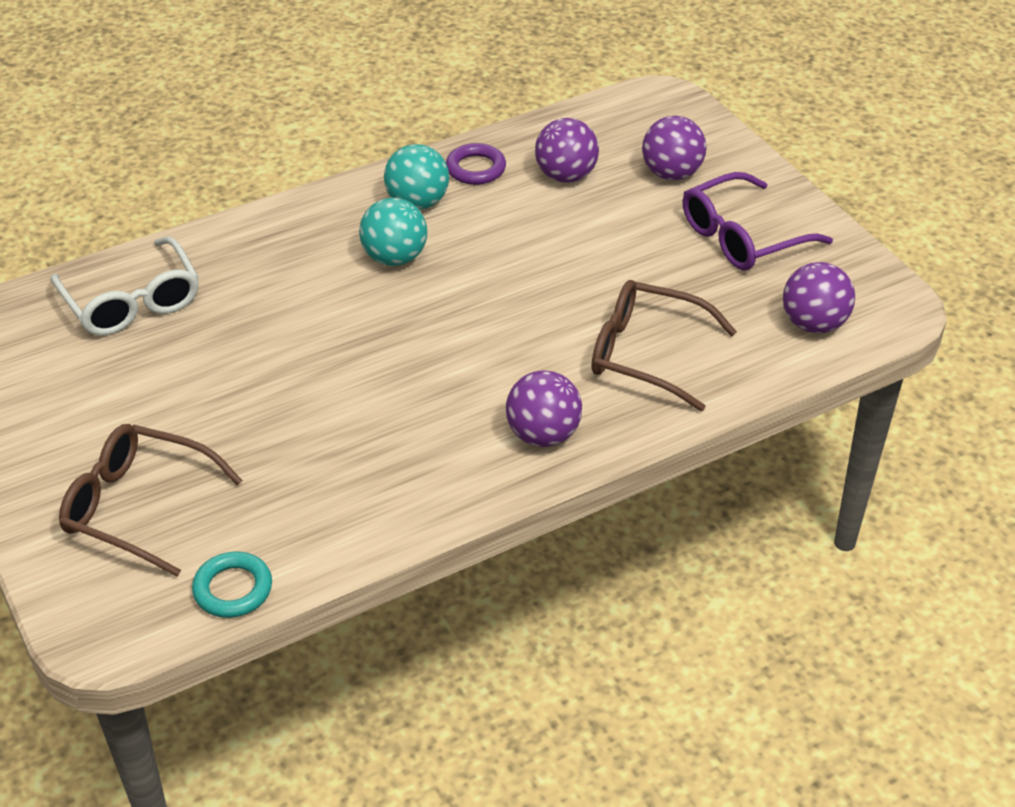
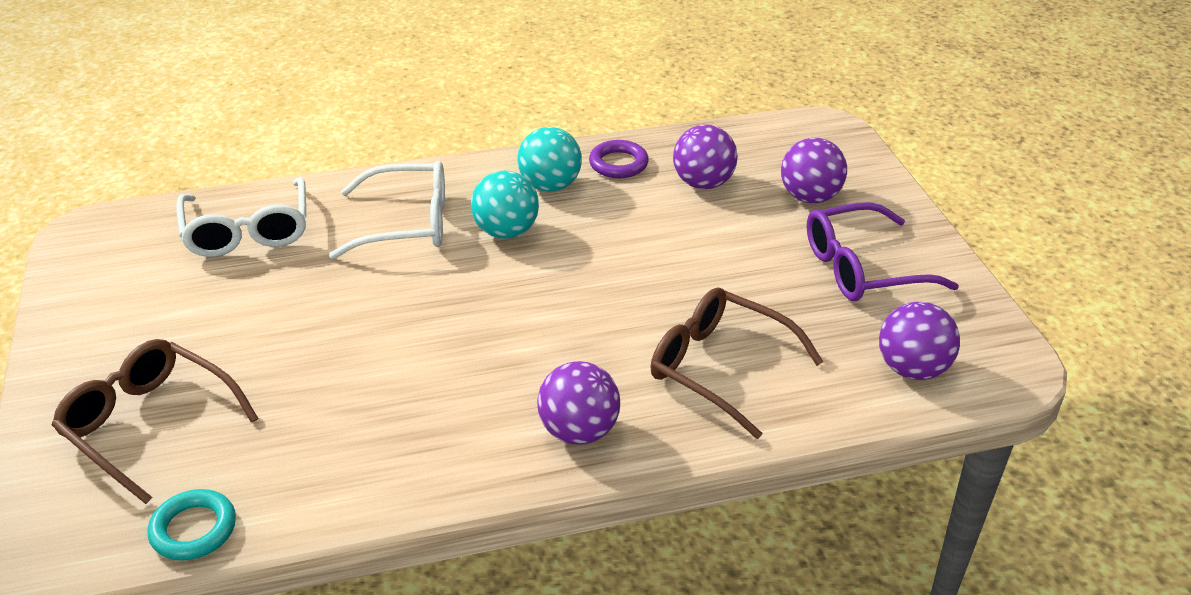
camera: 15 degrees right, 5 degrees down
none -> white glasses [329,161,445,259]

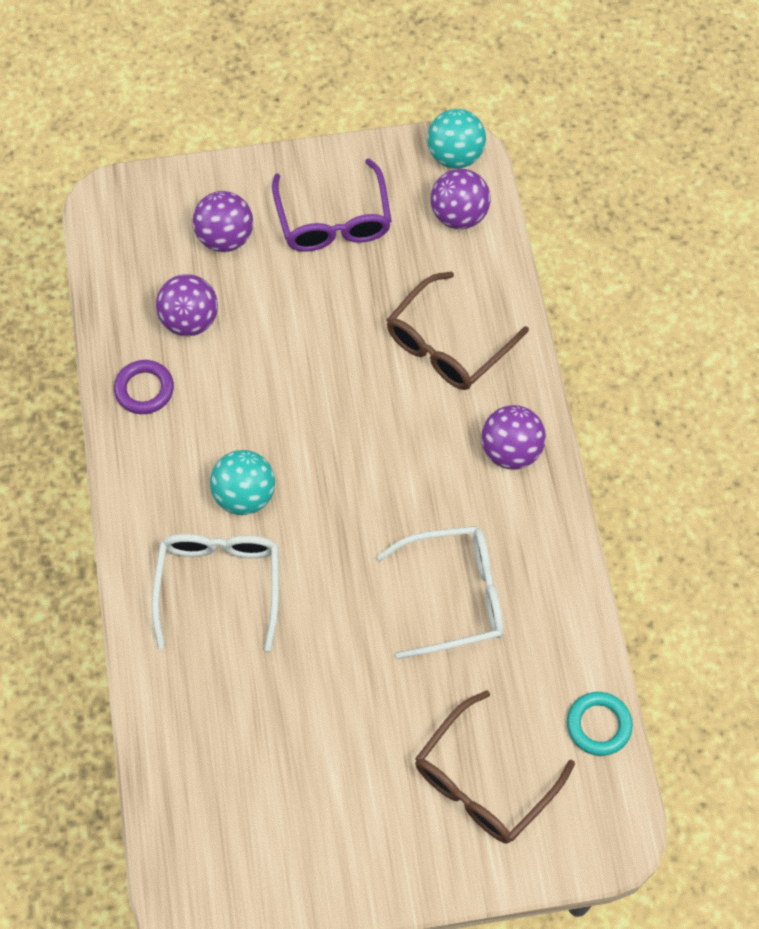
camera: 85 degrees left, 25 degrees up
white glasses [176,177,306,257] -> white glasses moved to [376,526,503,659]
turquoise ball [517,127,582,192] -> turquoise ball moved to [427,109,486,169]

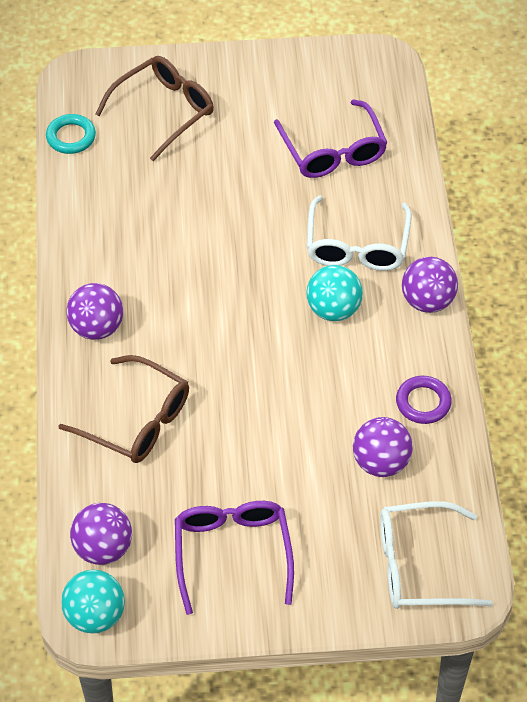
camera: 175 degrees left, 10 degrees down
purple ball [192,191,253,252] -> purple ball moved to [402,257,458,313]
white glasses [376,526,503,659] -> white glasses moved to [380,501,493,609]
brown glasses [387,271,529,390] -> brown glasses turned 75 degrees clockwise [58,355,189,463]
none -> purple glasses [274,99,387,178]

